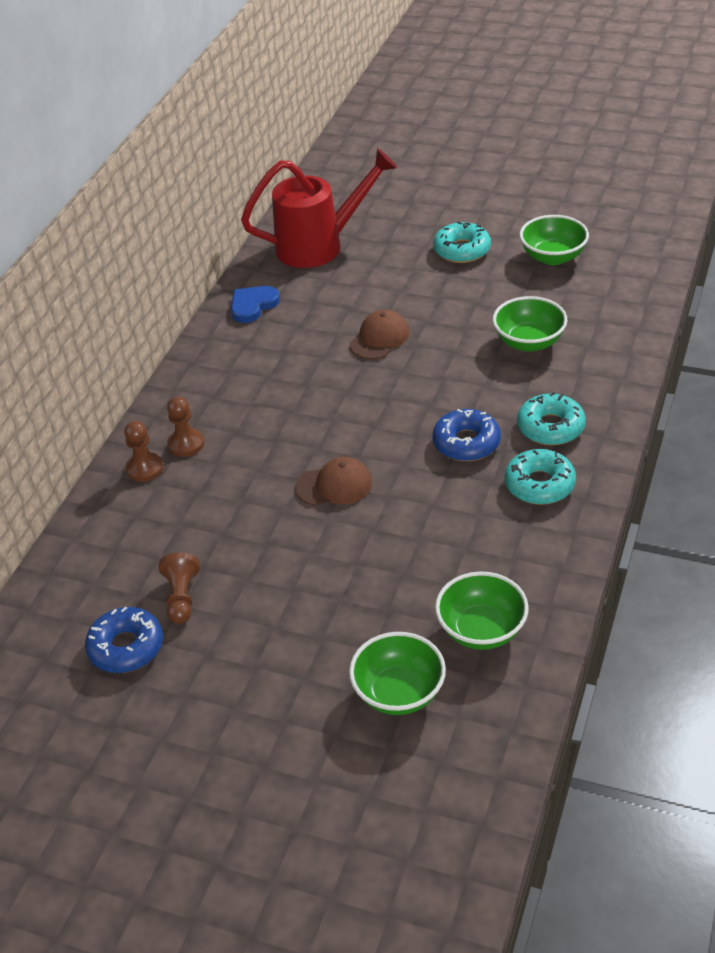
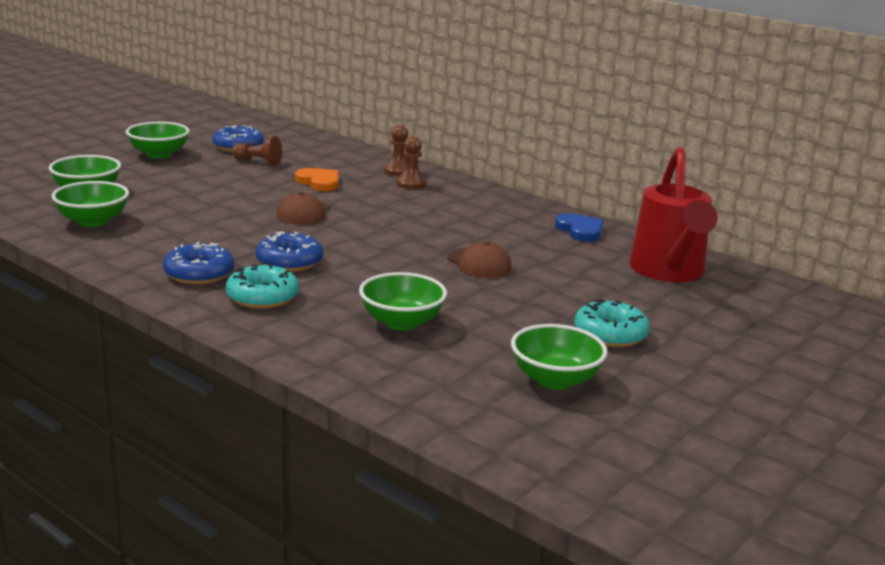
camera: 105 degrees right, 20 degrees down
turquoise donut [505,449,576,505] -> blue donut [163,242,234,284]
none -> green bowl [126,122,190,158]
none -> orange heart [295,168,339,191]

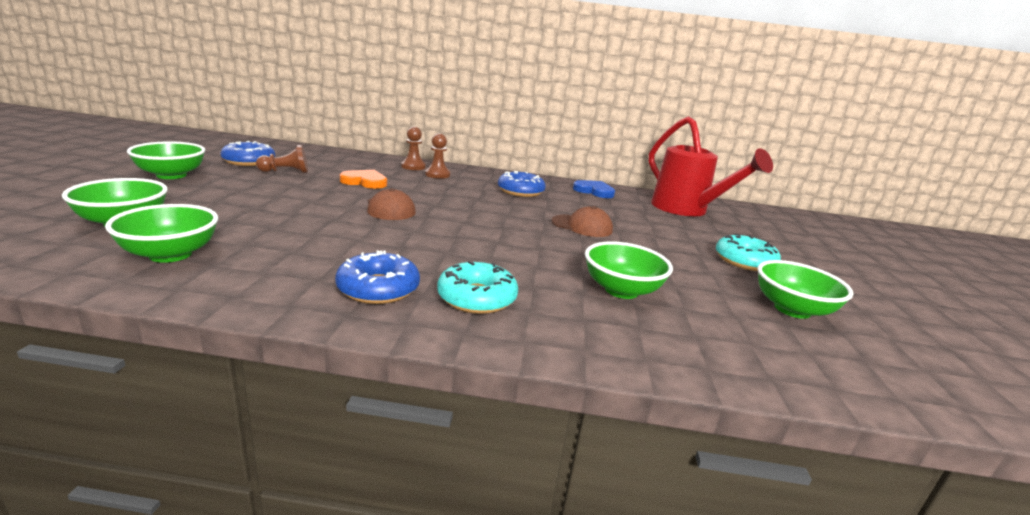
camera: 35 degrees left, 0 degrees up
blue donut [256,231,323,272] -> blue donut moved to [498,171,546,197]

